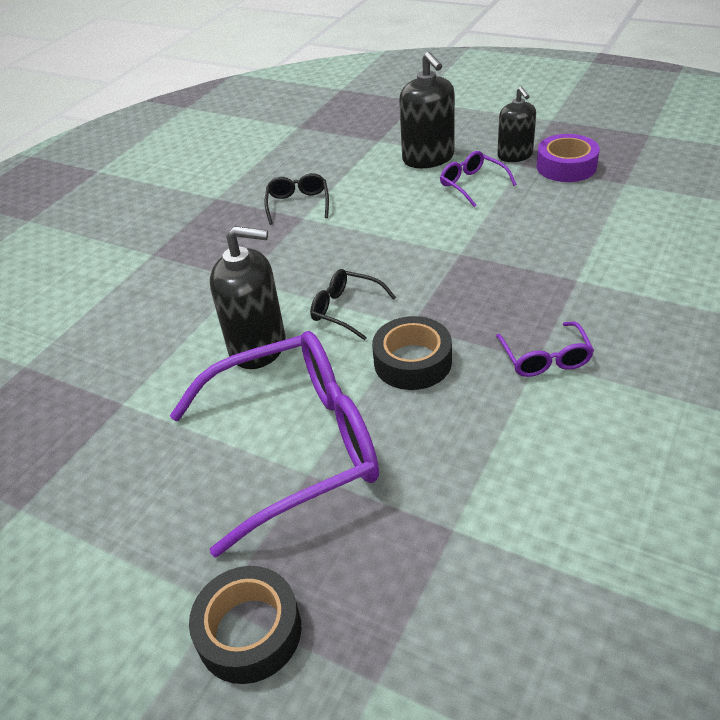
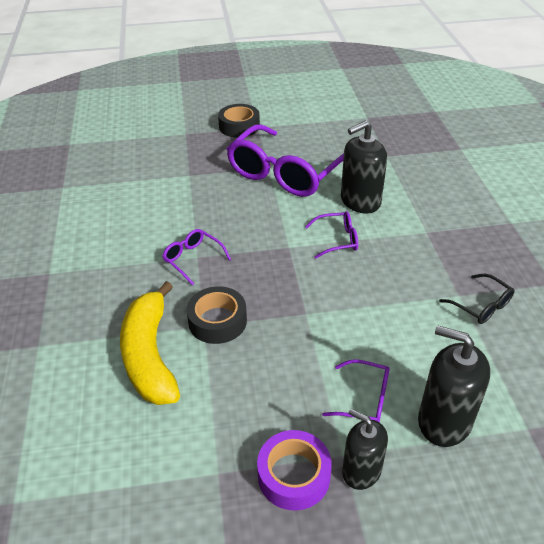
camera: 140 degrees right, 0 degrees up
black glasses [310,269,396,340] -> purple glasses [305,211,358,259]
black tape [372,316,452,390] -> black tape moved to [186,286,247,344]
none -> yellow banana [120,281,180,405]

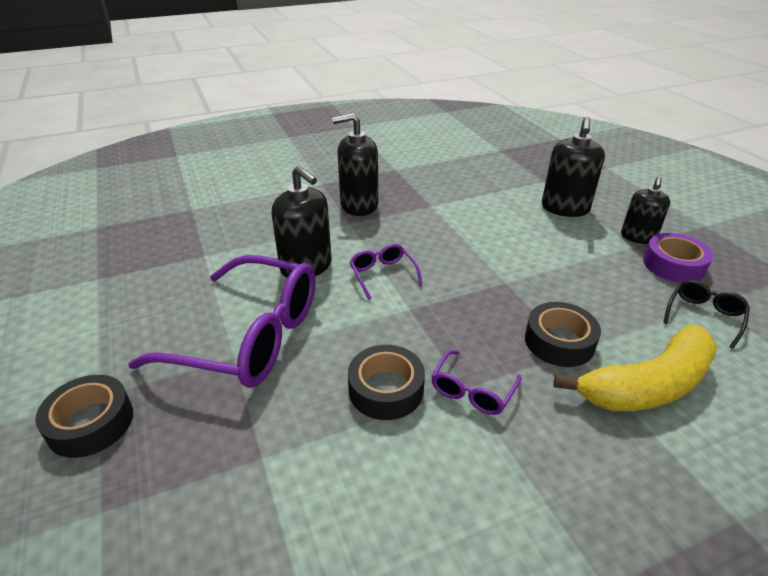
camera: 105 degrees left, 5 degrees down
purple glasses [322,359,390,422] -> none
black glasses [439,274,515,324] -> black glasses moved to [663,280,750,349]
none -> black soap dispenser [332,113,378,216]
none -> black tape [348,345,425,420]

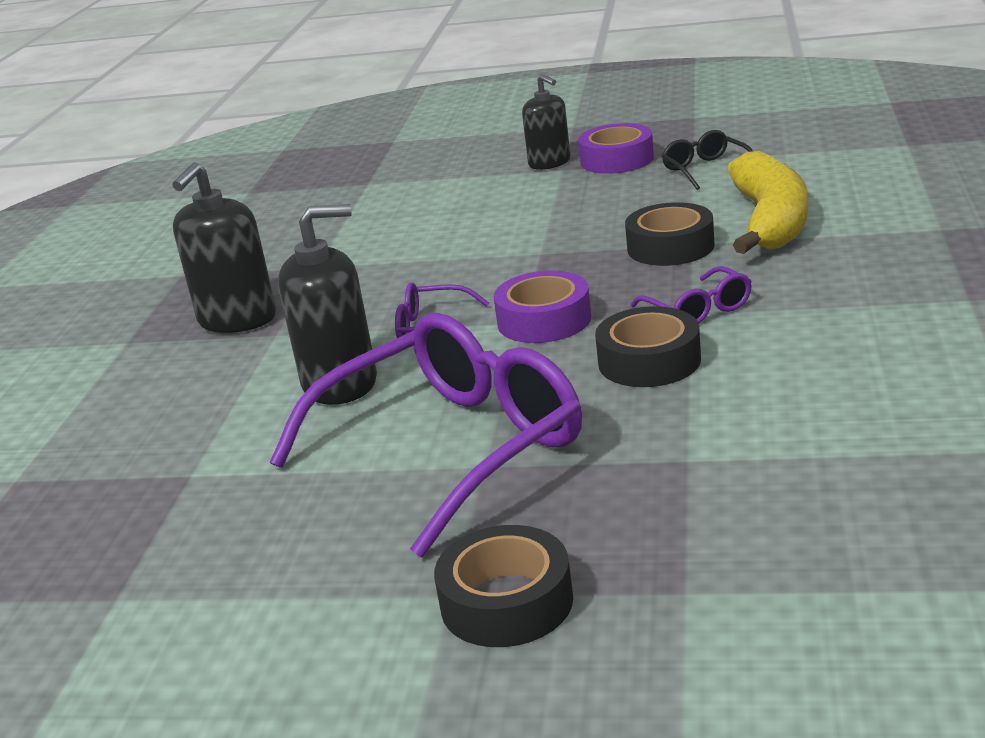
camera: 55 degrees left, 10 degrees down
black soap dispenser [542,117,605,217] -> none
none -> purple tape [494,270,591,343]

